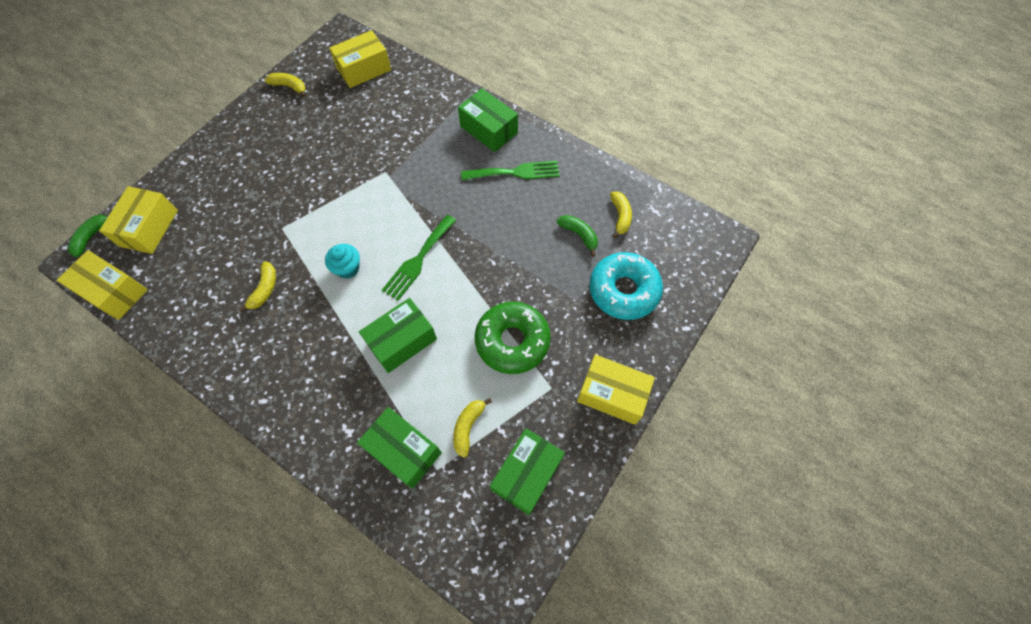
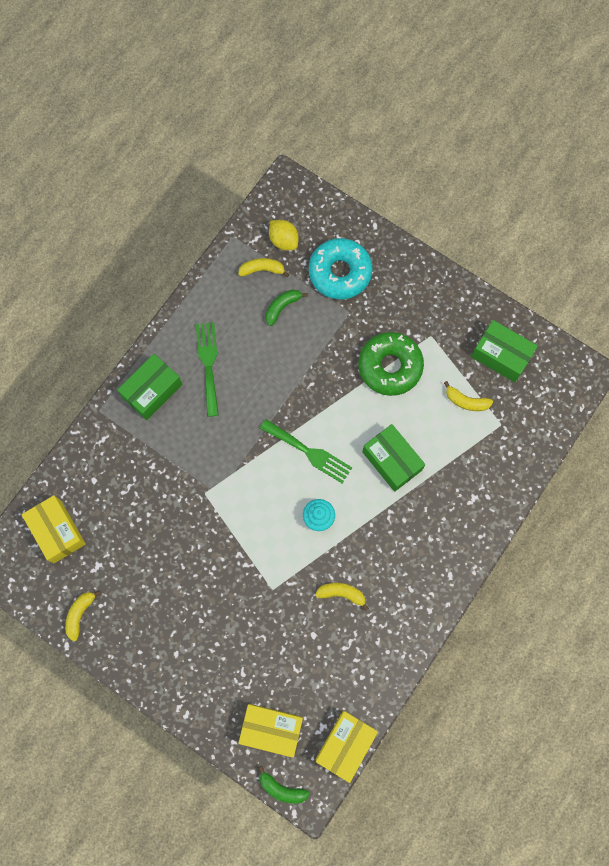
camera: 90 degrees left, 10 degrees up
green box [357,407,442,489] -> none
yellow box [577,354,655,425] -> none
none -> yellow lemon [269,220,299,250]

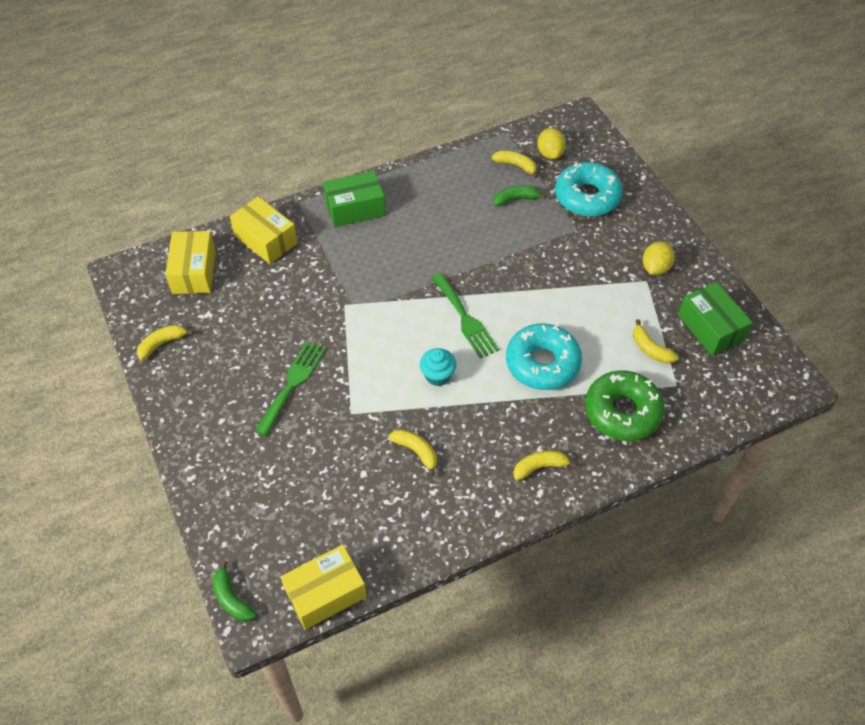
camera: 30 degrees right, 20 degrees down
green fork [196,322,219,417] -> green fork moved to [255,341,326,436]
yellow box [238,704,303,758] -> yellow box moved to [230,196,297,264]
green donut [358,332,424,396] -> green donut moved to [585,370,665,441]
green box [362,424,425,492] -> turquoise donut [506,324,582,390]
none -> yellow banana [513,451,577,481]
none -> yellow lemon [643,242,675,275]

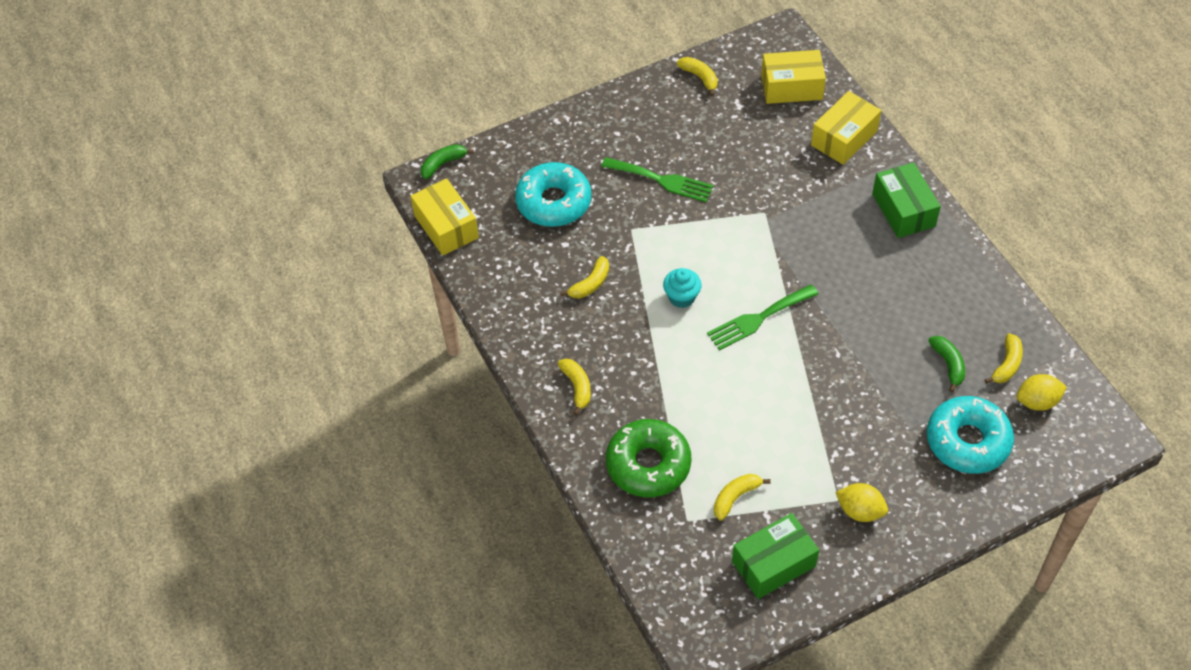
camera: 90 degrees right, 0 degrees up
turquoise donut [506,324,582,390] -> turquoise donut moved to [515,162,591,227]

